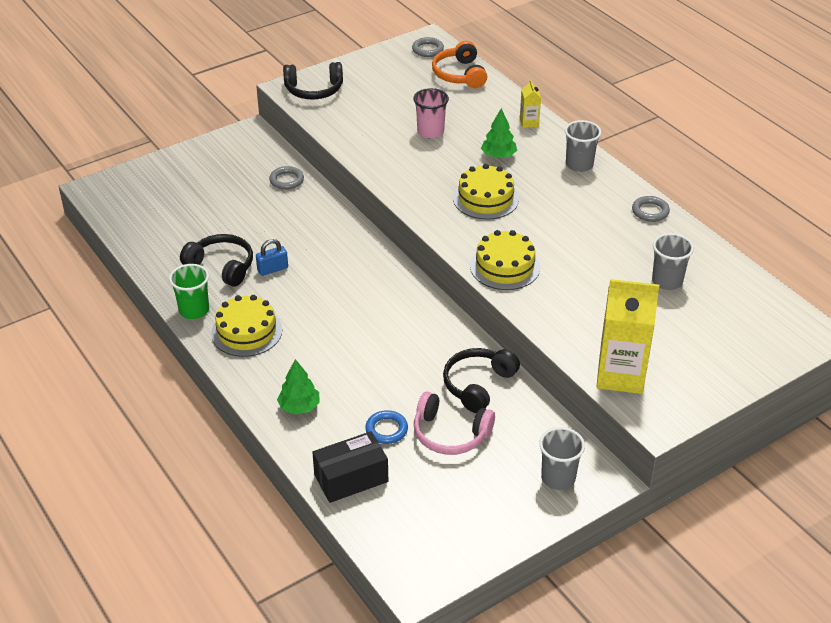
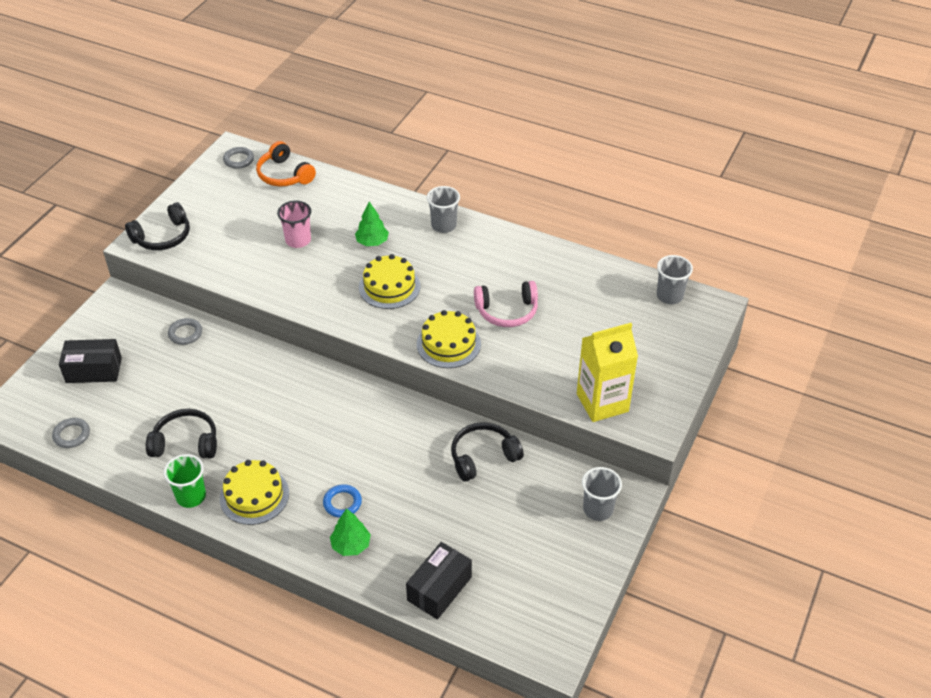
camera: 30 degrees left, 5 degrees up
blue padlock [256,239,288,276] -> none
blue ring [365,410,408,444] -> blue ring moved to [323,484,362,518]
pink headphones [414,391,495,455] -> pink headphones moved to [474,281,538,327]
black headphones [443,348,520,413] -> black headphones turned 60 degrees clockwise [451,422,524,481]
yellow carton [520,80,541,128] -> none
grey ring [632,196,670,222] -> grey ring moved to [52,418,90,448]
grey cup [652,233,694,290] -> grey cup moved to [657,255,693,304]
none -> black box [59,339,122,383]

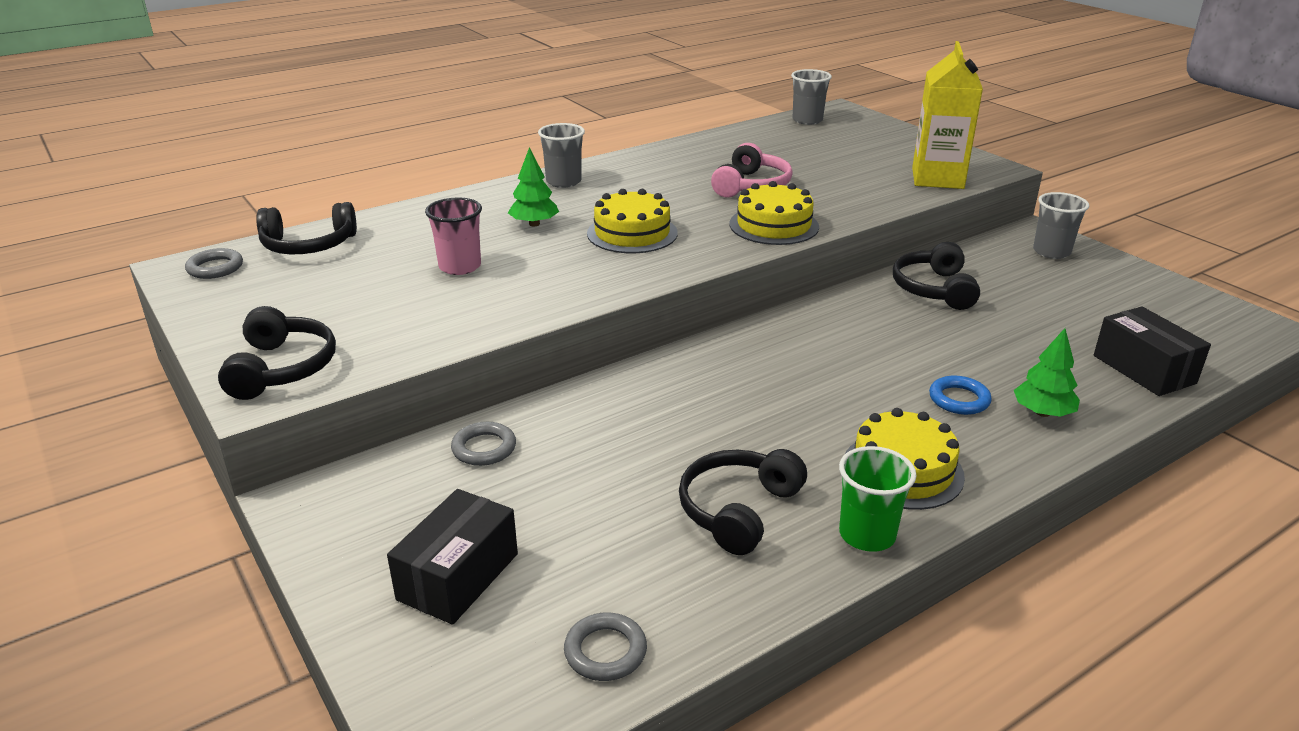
camera: 60 degrees left, 15 degrees down
orange headphones [256,141,316,186] -> black headphones [256,202,357,254]

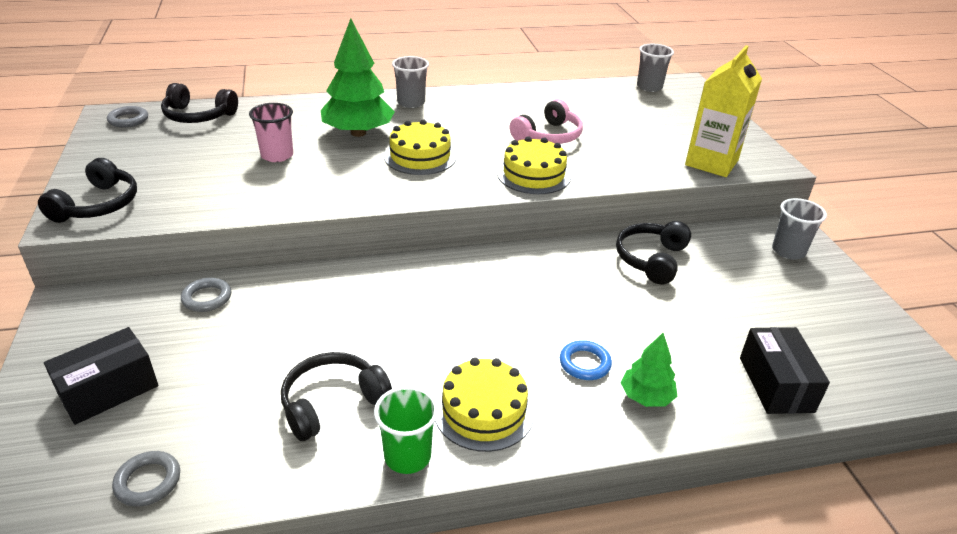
camera: 20 degrees right, 5 degrees up
green tree [508,147,559,226] -> green tree [321,18,395,137], size x1.85

